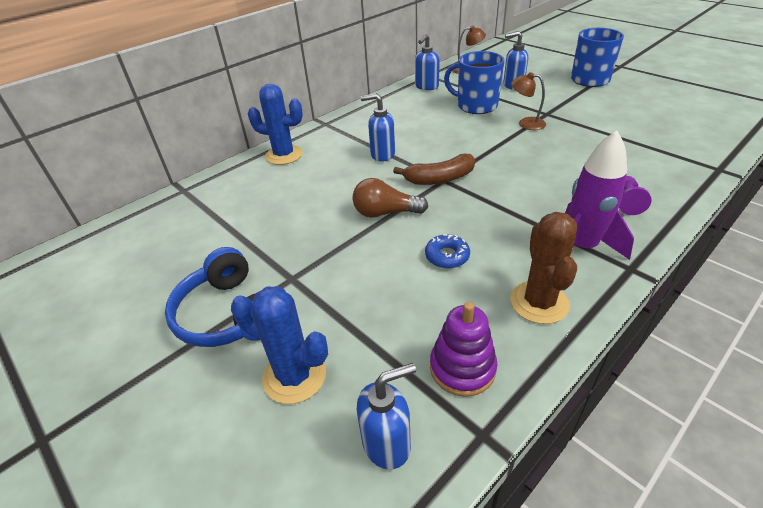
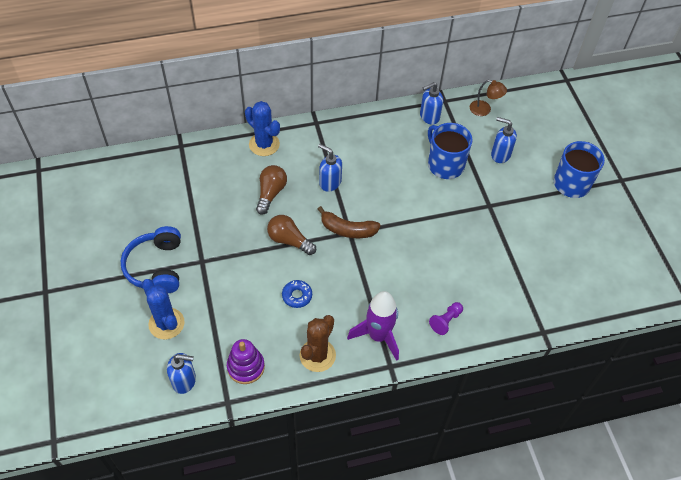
camera: 25 degrees right, 15 degrees up
brown lamp [511,72,546,130] -> none
none -> brown light bulb [256,165,287,215]

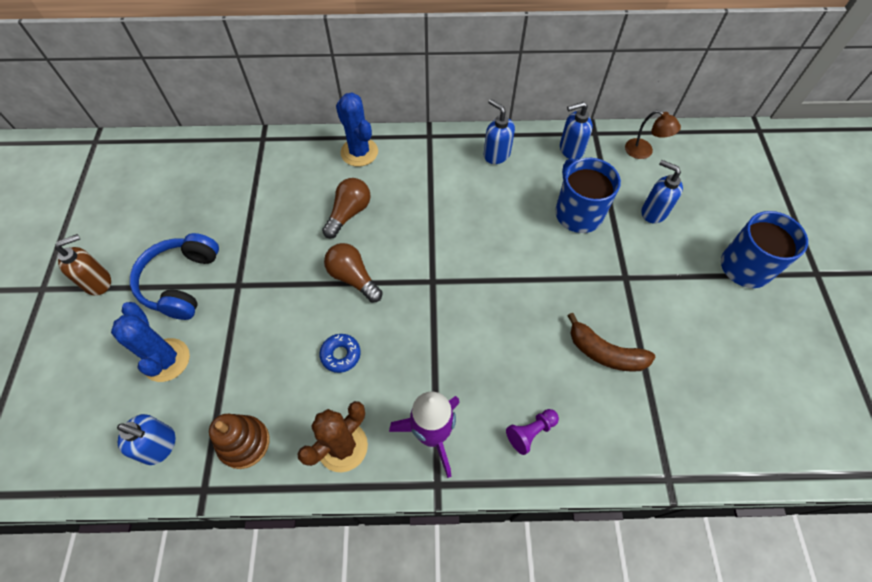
camera: 15 degrees right, 5 degrees up
purple stacking toy [227,339,265,384] -> brown stacking toy [209,414,269,469]
blue soap dispenser [318,144,342,192] -> blue soap dispenser moved to [484,99,515,164]
brown banana [318,206,381,238] -> brown banana moved to [567,313,655,372]
none -> brown soap dispenser [55,234,111,296]

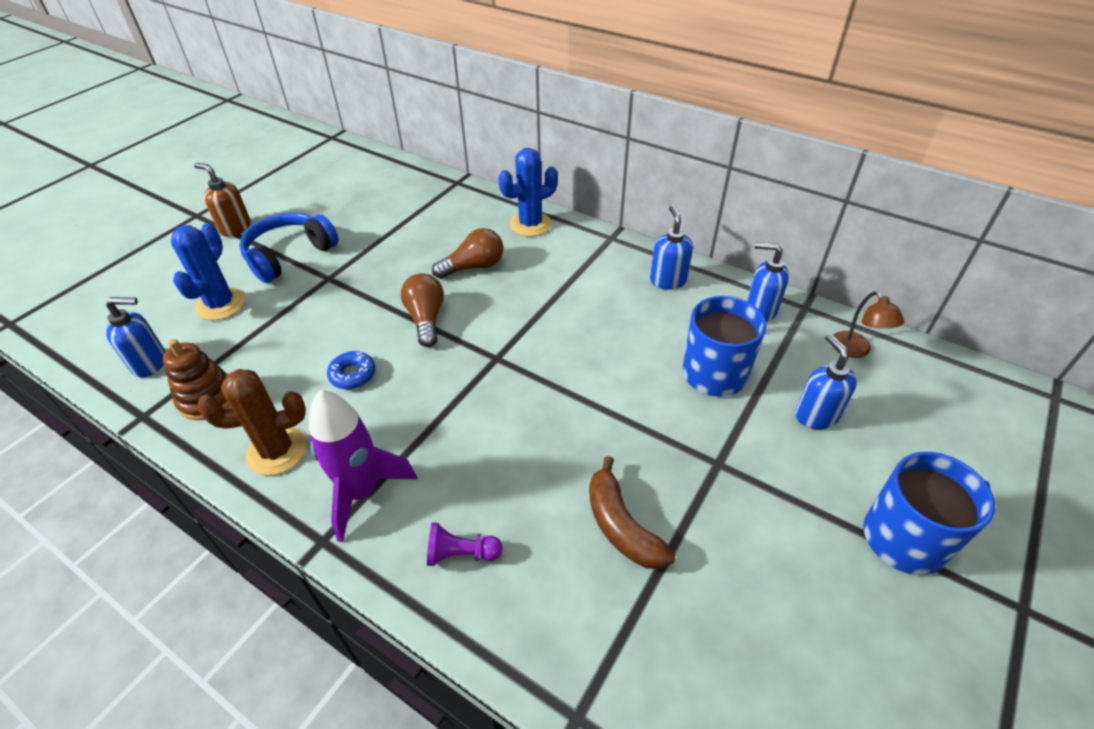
camera: 35 degrees right, 15 degrees down
brown soap dispenser [55,234,111,296] -> brown soap dispenser turned 150 degrees counterclockwise [194,163,251,237]
blue soap dispenser [117,414,175,465] -> blue soap dispenser turned 60 degrees counterclockwise [106,297,166,377]
blue cactus [336,93,378,167] -> blue cactus turned 60 degrees clockwise [498,148,558,237]

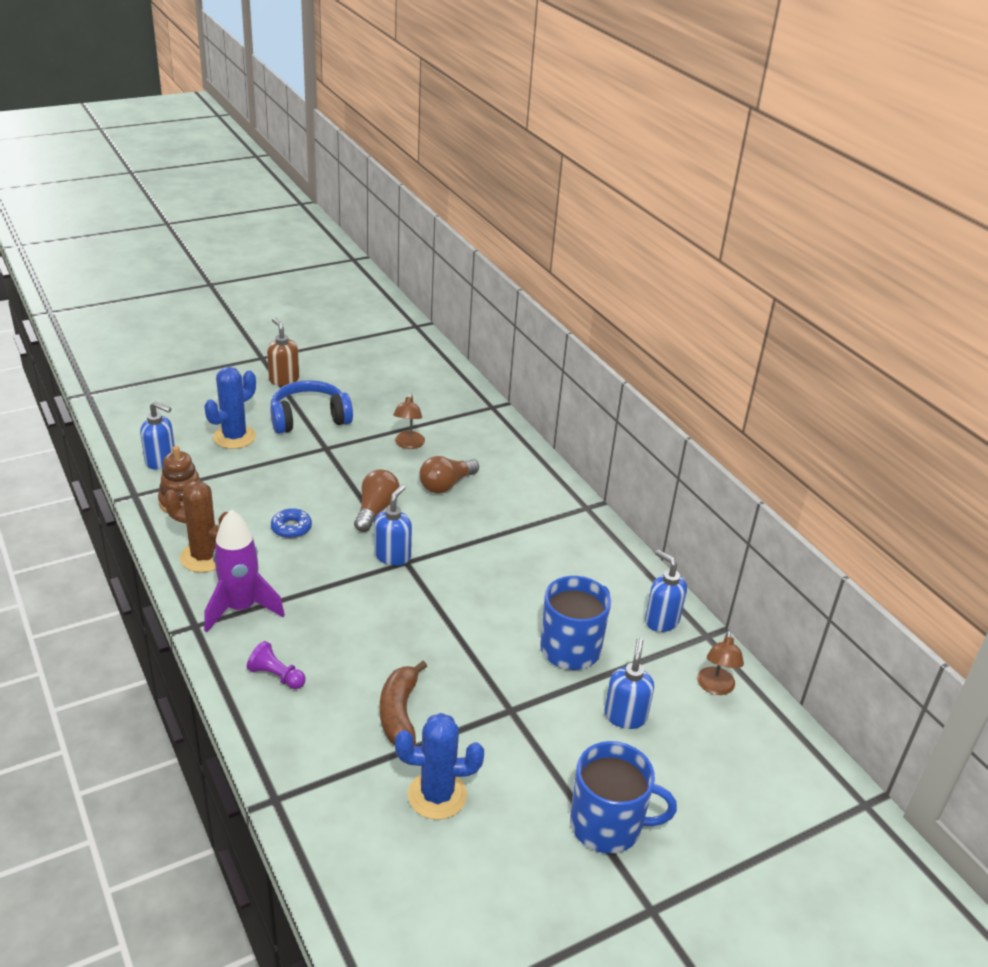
camera: 25 degrees right, 10 degrees down
brown light bulb [432,228,503,279] -> brown light bulb turned 135 degrees clockwise [419,456,479,493]
blue cactus [498,148,558,237] -> blue cactus moved to [395,713,484,820]
blue soap dispenser [650,205,693,290] -> blue soap dispenser moved to [374,485,412,566]
none -> brown lamp [393,394,425,449]

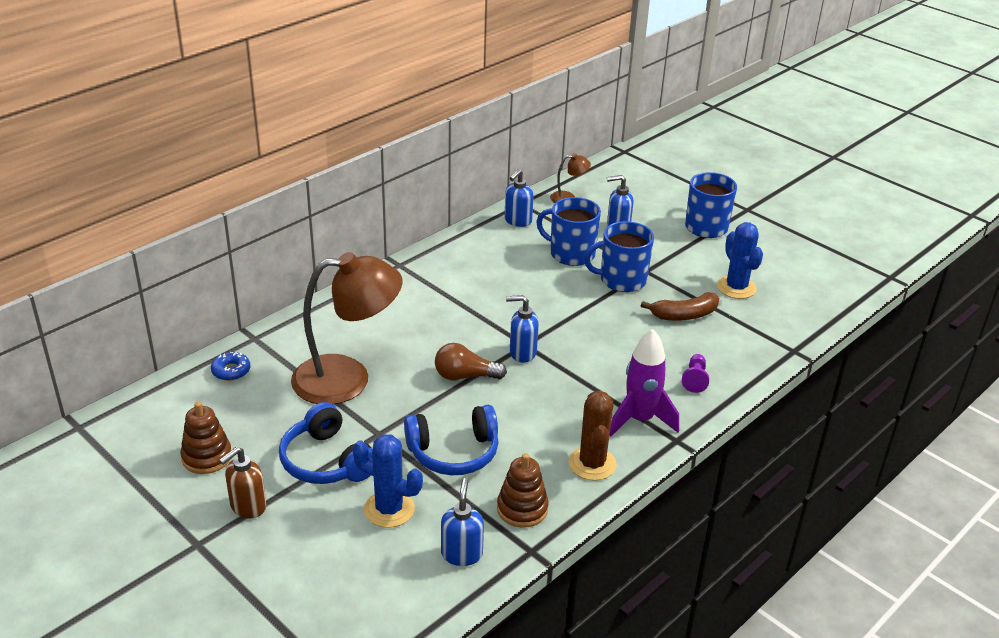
camera: 105 degrees left, 0 degrees up
blue donut [271,508,312,538] -> blue donut moved to [211,352,250,381]
brown lamp [393,394,425,449] -> brown lamp [291,252,402,405], size x2.37
brown light bulb [419,456,479,493] -> none
none -> brown stacking toy [180,402,231,474]
none -> blue headphones [404,405,499,475]
none -> blue mug [584,221,654,292]

